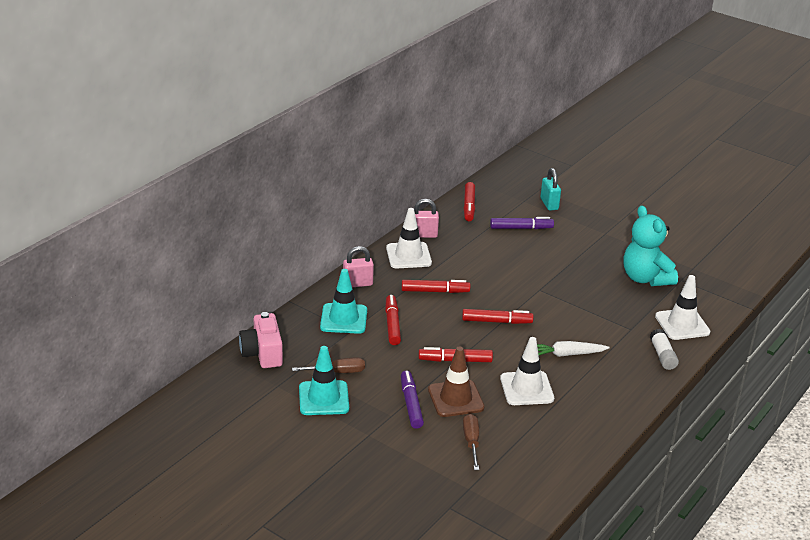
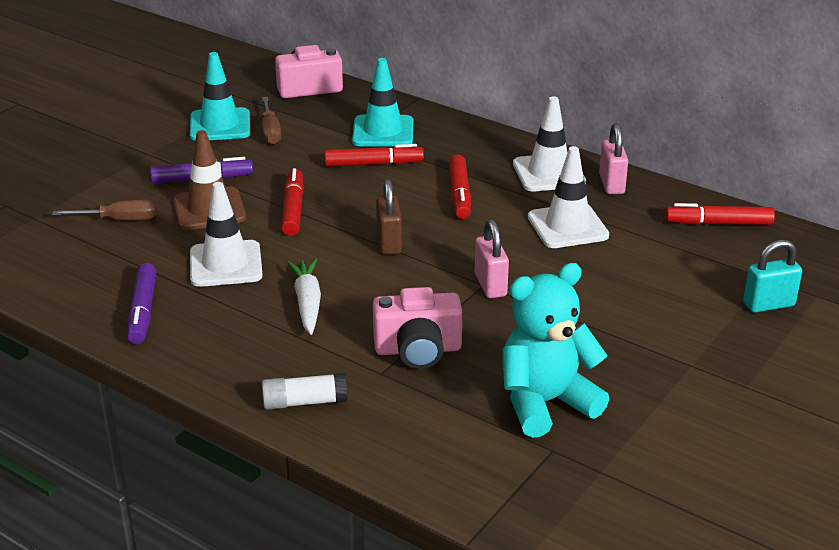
camera: 90 degrees right, 0 degrees up
pink padlock [343,246,374,287] -> pink padlock moved to [475,219,509,298]
red marker [462,309,533,324] -> brown padlock [376,179,402,255]
purple marker [490,217,554,229] -> purple marker moved to [127,263,157,344]
white traffic cone [655,275,710,340] -> white traffic cone moved to [528,146,609,248]
none -> pink camera [373,287,463,369]

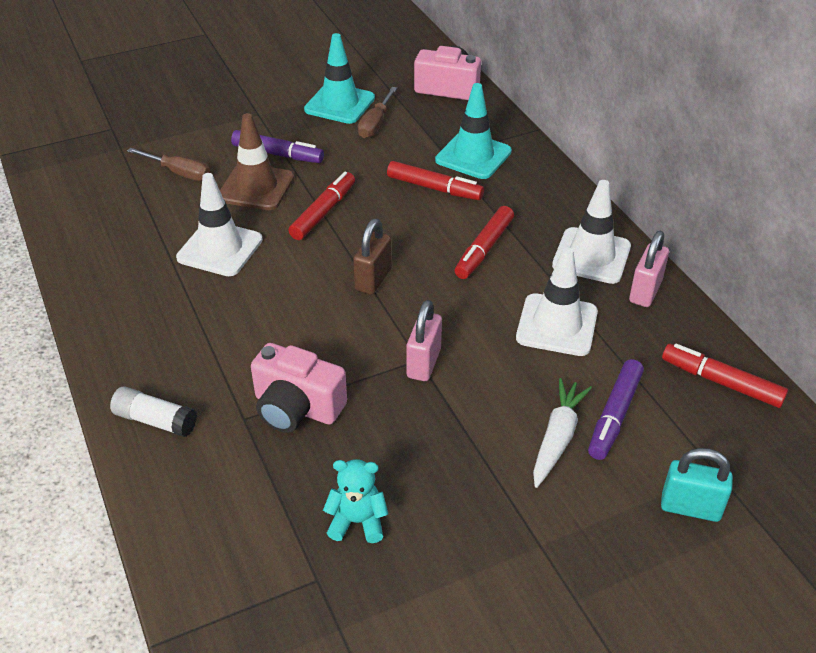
camera: 30 degrees right, 10 degrees up
purple marker [127,263,157,344] -> purple marker moved to [588,359,644,460]
white carrot [287,258,321,335] -> white carrot moved to [533,378,592,488]
turquoise teddy bear [502,263,609,438] -> turquoise teddy bear [323,459,388,543], size x0.52

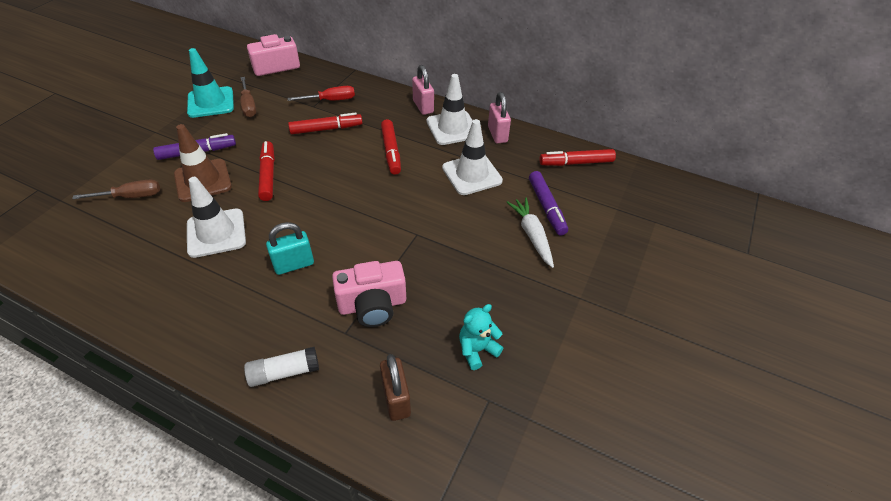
camera: 40 degrees left, 5 degrees up
brown padlock [353,219,392,295] -> brown padlock moved to [380,354,411,421]
pink padlock [407,300,442,381] -> pink padlock moved to [412,65,434,115]
turquoise traffic cone [435,83,512,179] -> red screwdriver [288,86,355,101]
turquoise padlock [661,448,733,522] -> turquoise padlock moved to [266,222,314,275]

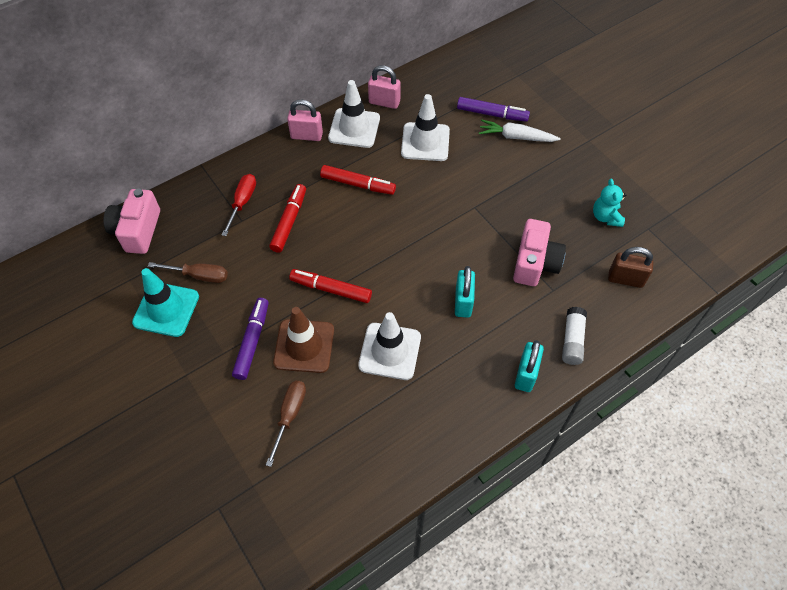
camera: 60 degrees left, 10 degrees up
red marker [539,149,616,166] -> none
none -> turquoise padlock [515,340,544,392]

